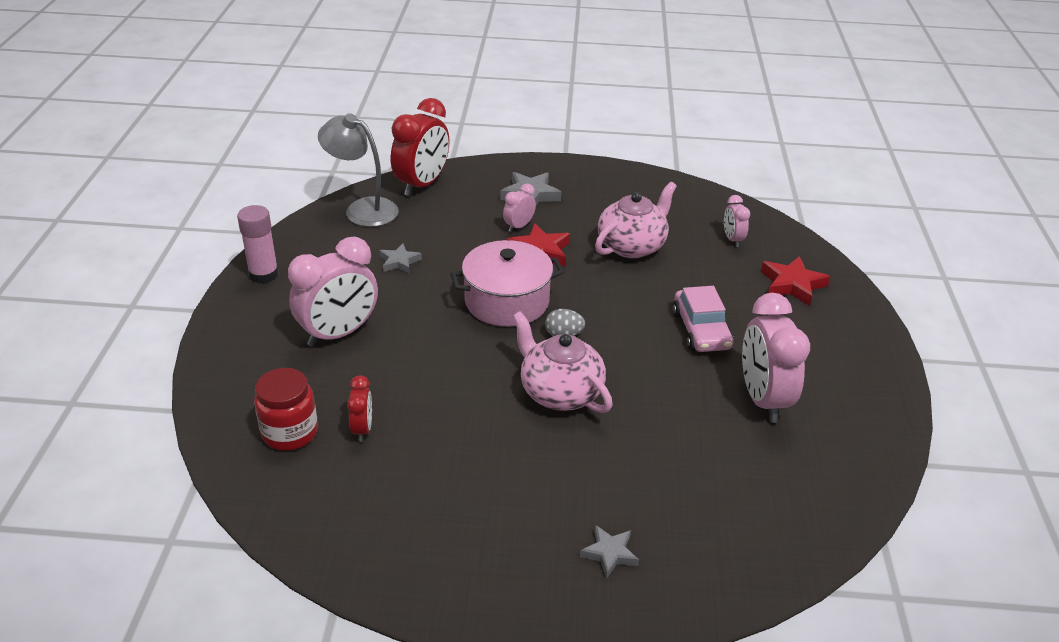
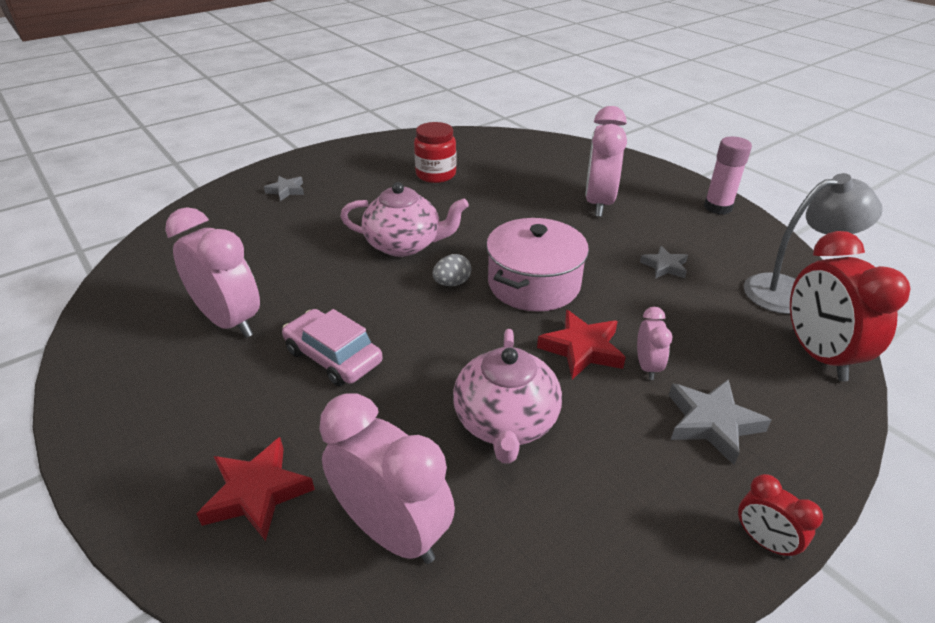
camera: 140 degrees right, 0 degrees up
red jar [254,368,318,451] -> red jar moved to [414,122,457,183]
red clock [347,376,372,442] -> red clock moved to [738,474,823,559]
pink clock [724,195,750,247] -> pink clock [319,393,455,564], size x2.02

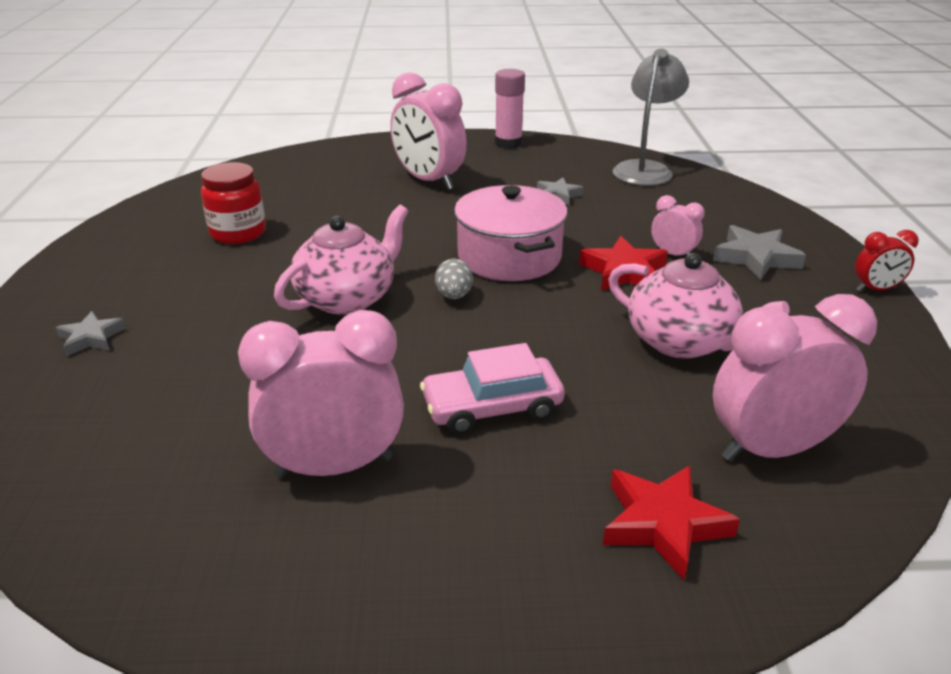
camera: 55 degrees left, 5 degrees down
red clock [790,231,911,381] -> none

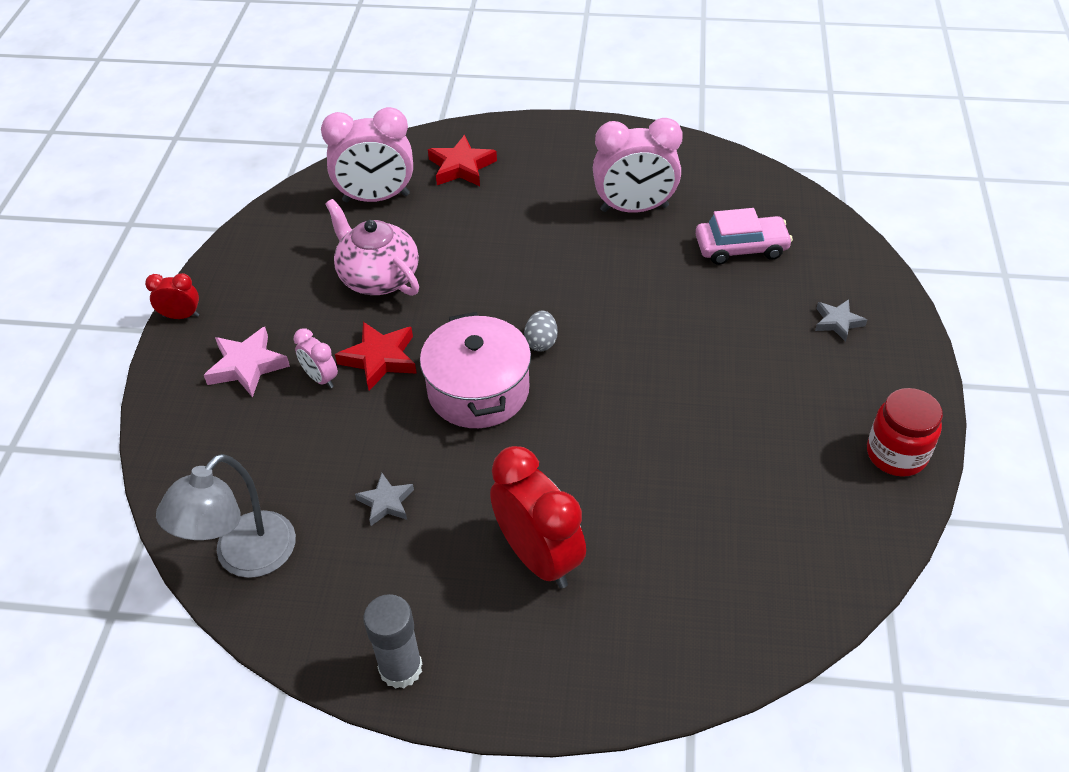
camera: 170 degrees left, 15 degrees up
red jar [201,162,266,244] -> red jar moved to [867,388,943,477]
pink teapot [274,205,408,315] -> none
pink clock [390,72,467,190] -> red clock [490,446,586,588]
pink car [420,343,565,434] -> pink car moved to [695,208,793,265]
pink glue stick [495,69,525,149] -> grey glue stick [364,594,422,689]
grey star [713,225,806,280] -> pink star [204,327,290,398]

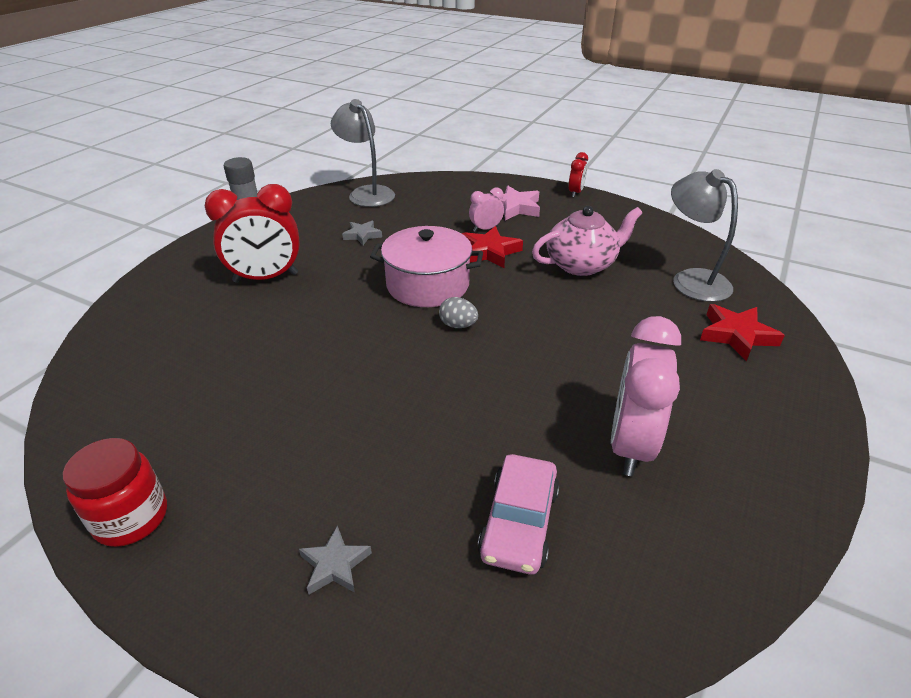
camera: 110 degrees right, 10 degrees down
pink clock [321,107,413,202] -> grey lamp [671,169,738,302]

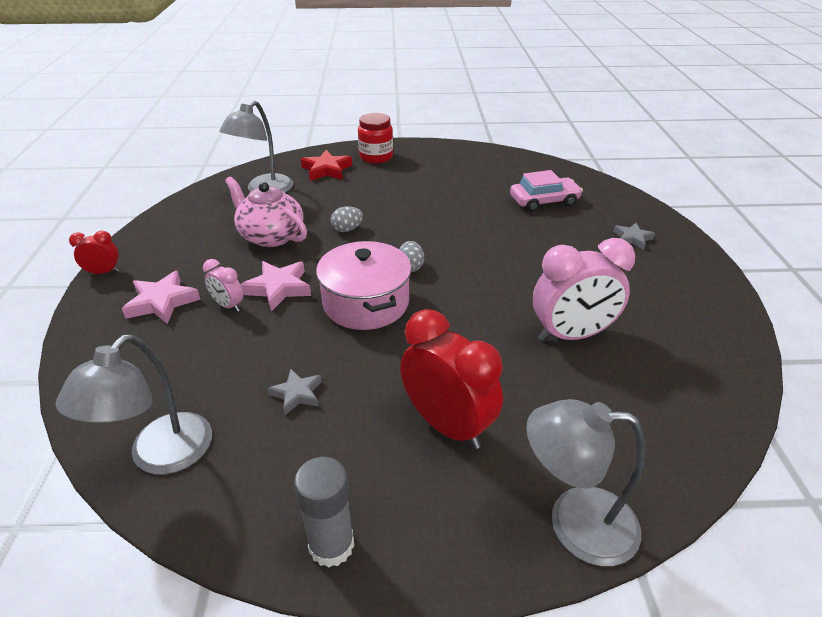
camera: 120 degrees left, 0 degrees up
red jar [63,438,167,547] -> red jar moved to [358,113,393,163]
red star [461,226,523,268] -> pink star [240,261,311,312]
pink clock [611,316,681,476] -> pink clock moved to [533,238,635,341]
none -> grey egg [330,206,363,232]
none -> grey lamp [526,399,646,566]

